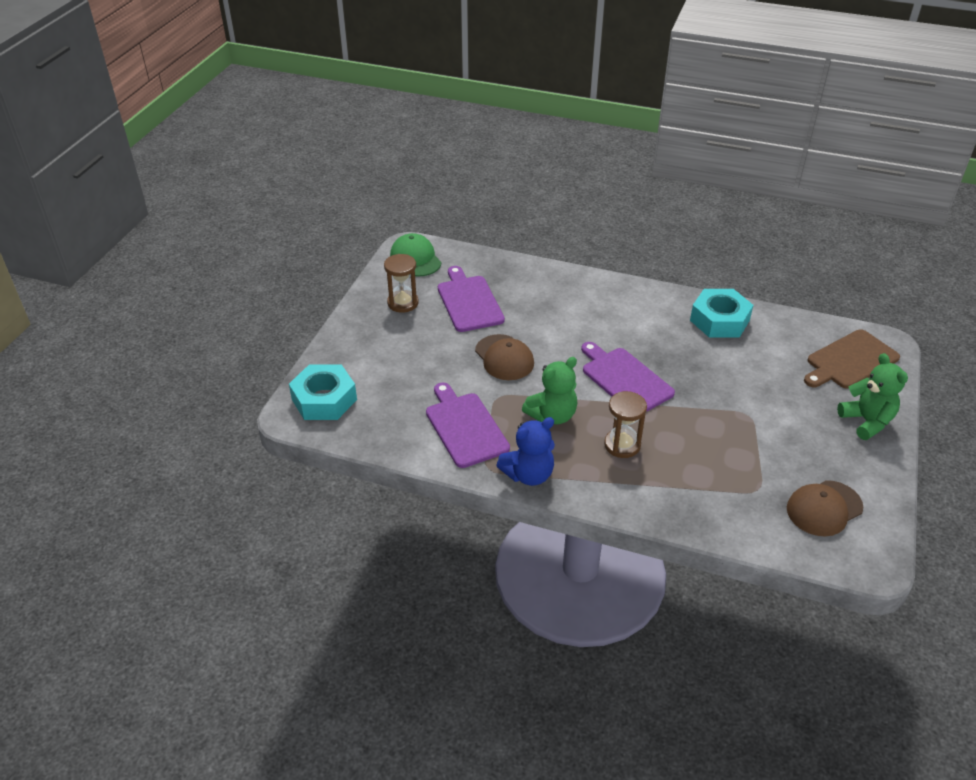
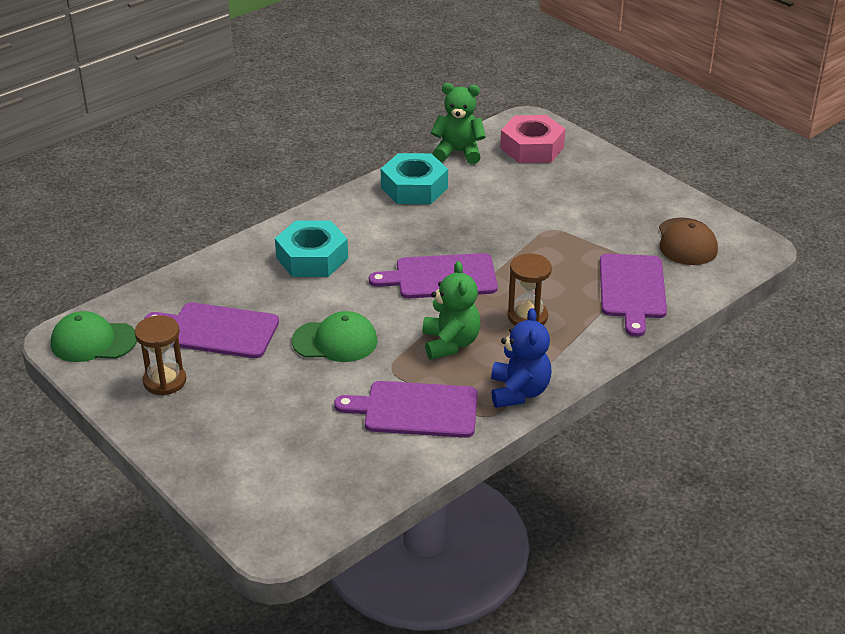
camera: 60 degrees left, 5 degrees down
turquoise nut [289,365,357,420] -> turquoise nut moved to [275,220,348,277]
brown cap [475,334,534,380] -> green cap [292,311,378,362]
brown cutting board [804,329,900,389] -> pink nut [500,115,566,163]
green teddy bear [837,353,908,440] -> green teddy bear moved to [431,83,486,164]
none -> purple cutting board [600,254,667,337]

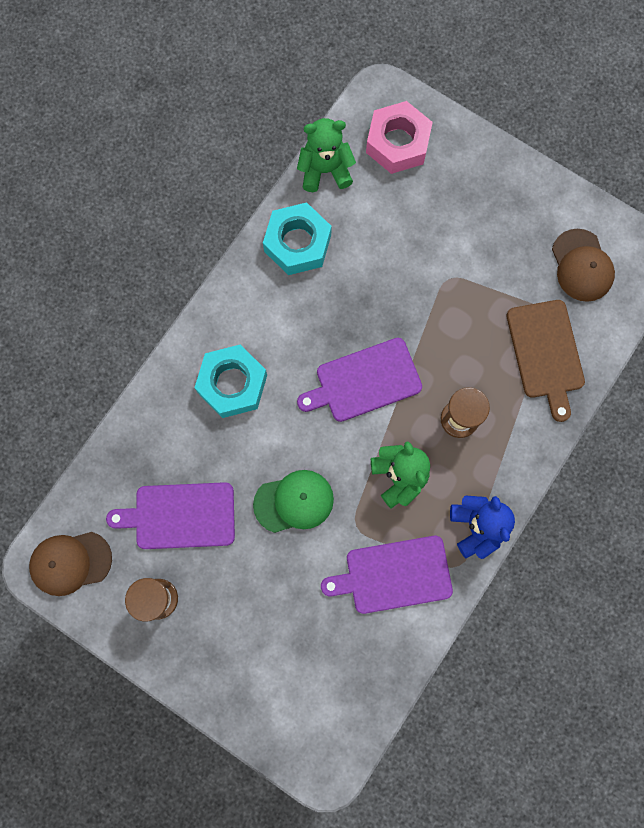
camera: 15 degrees left, 40 degrees up
green cap [51,311,137,362] -> brown cap [29,532,112,596]
purple cutting board [600,254,667,337] -> brown cutting board [507,300,585,422]

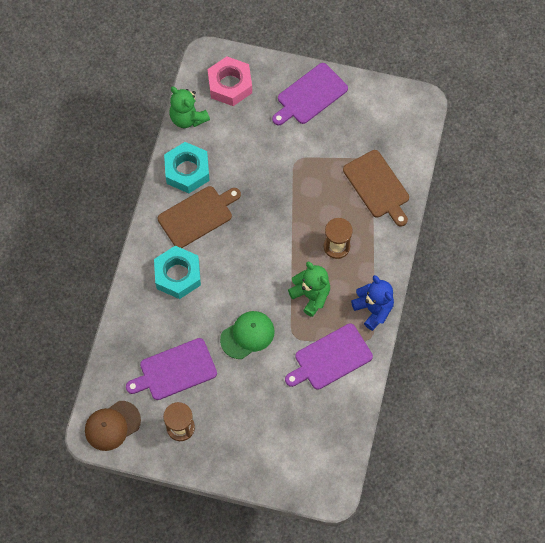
camera: 20 degrees left, 10 degrees down
green teddy bear [297,118,356,192] -> green teddy bear turned 105 degrees counterclockwise [169,86,210,128]
purple cutting board [297,338,422,422] -> purple cutting board moved to [272,63,348,125]
brown cap [552,229,615,302] -> none
none -> brown cutting board [158,186,241,248]

